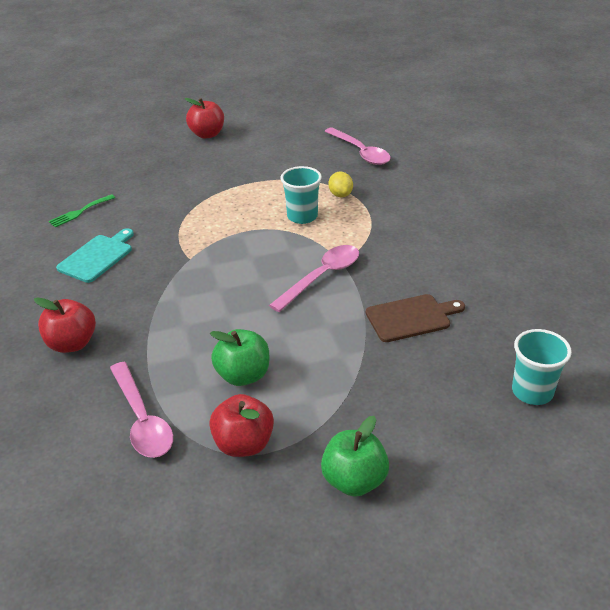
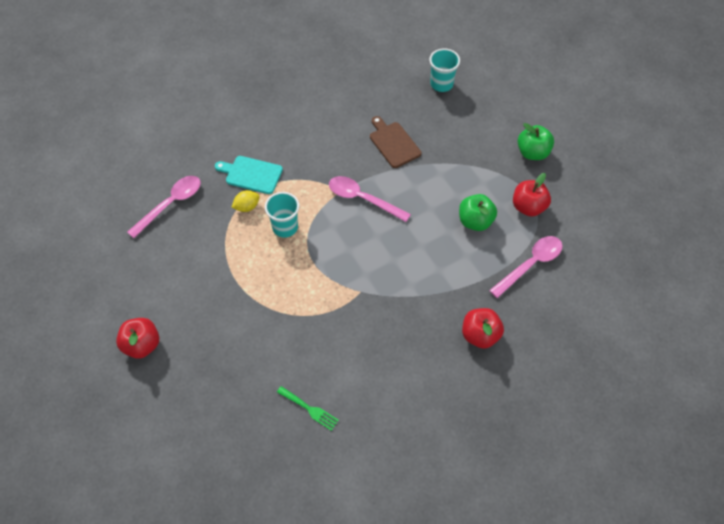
camera: 105 degrees left, 20 degrees up
turquoise cutting board [56,228,134,283] -> turquoise cutting board moved to [215,156,283,194]

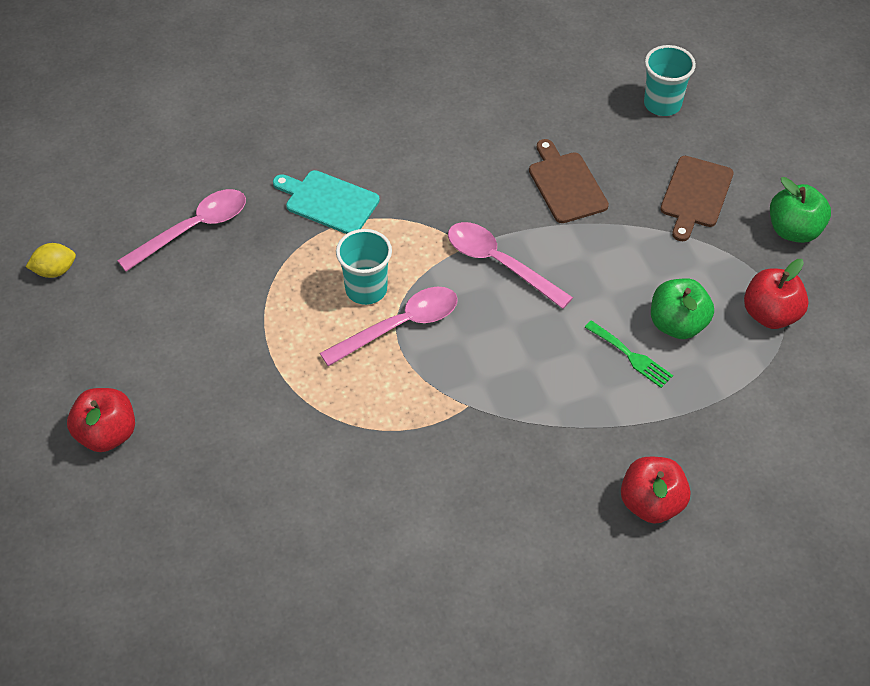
camera: 10 degrees right, 5 degrees down
yellow lemon [231,190,260,212] -> yellow lemon moved to [26,243,76,278]
green fork [277,386,339,431] -> green fork moved to [585,321,673,388]
pink spoon [489,236,563,298] -> pink spoon moved to [320,287,458,366]
none -> brown cutting board [660,156,734,241]

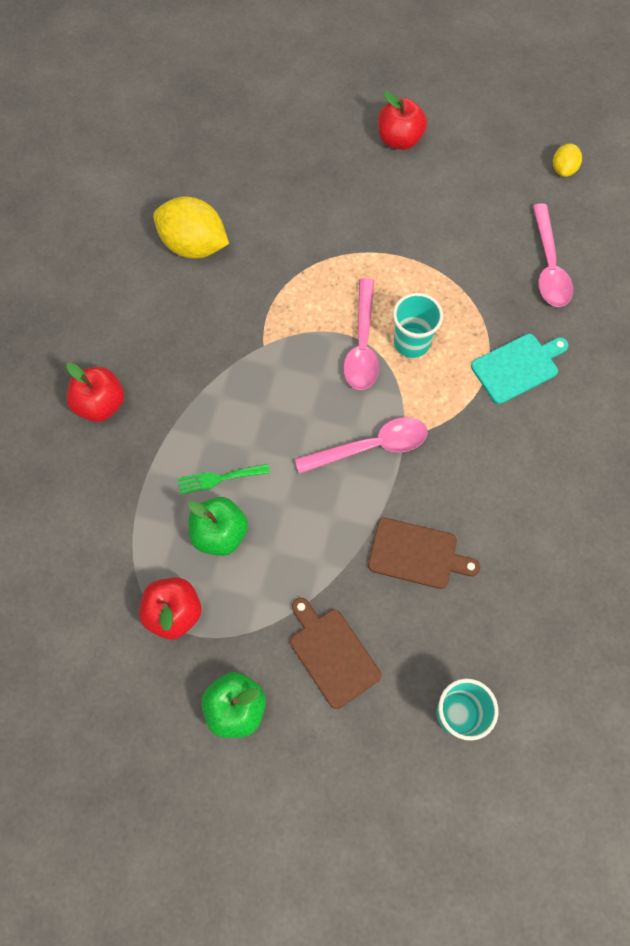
camera: 125 degrees right, 15 degrees up
none -> yellow lemon [153,197,229,259]

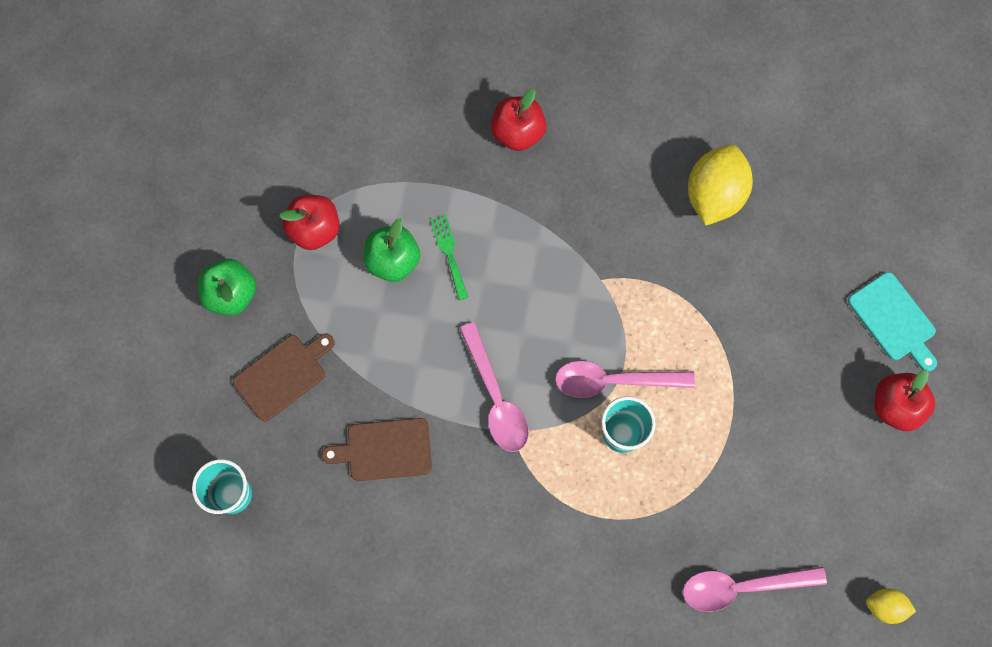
camera: 85 degrees right, 5 degrees up
brown cutting board [368,518,480,589] -> brown cutting board turned 75 degrees clockwise [321,418,432,481]
turquoise cutting board [471,334,569,404] -> turquoise cutting board moved to [848,272,937,372]

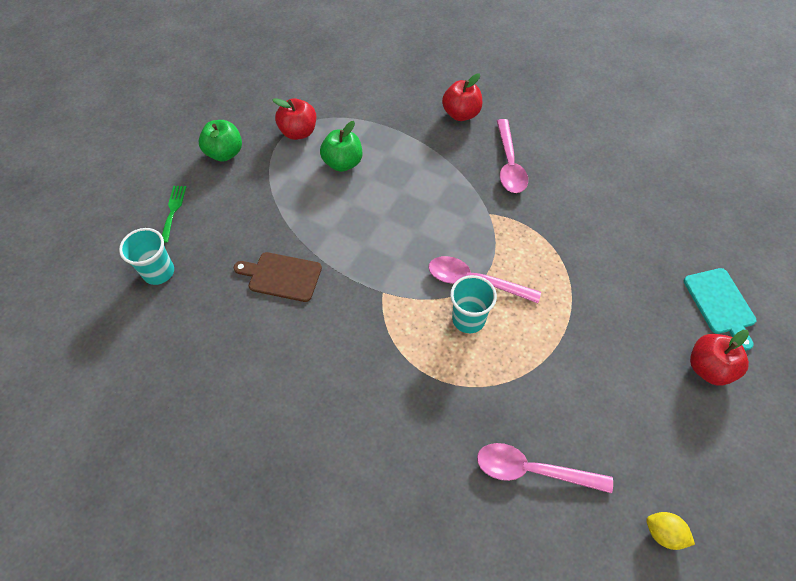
camera: 20 degrees right, 15 degrees down
brown cutting board [233,334,335,422] -> none
green fork [430,215,468,300] -> green fork moved to [162,186,186,243]
pink spoon [459,322,529,452] -> pink spoon moved to [497,119,528,193]
yellow lemon [688,144,753,226] -> none

